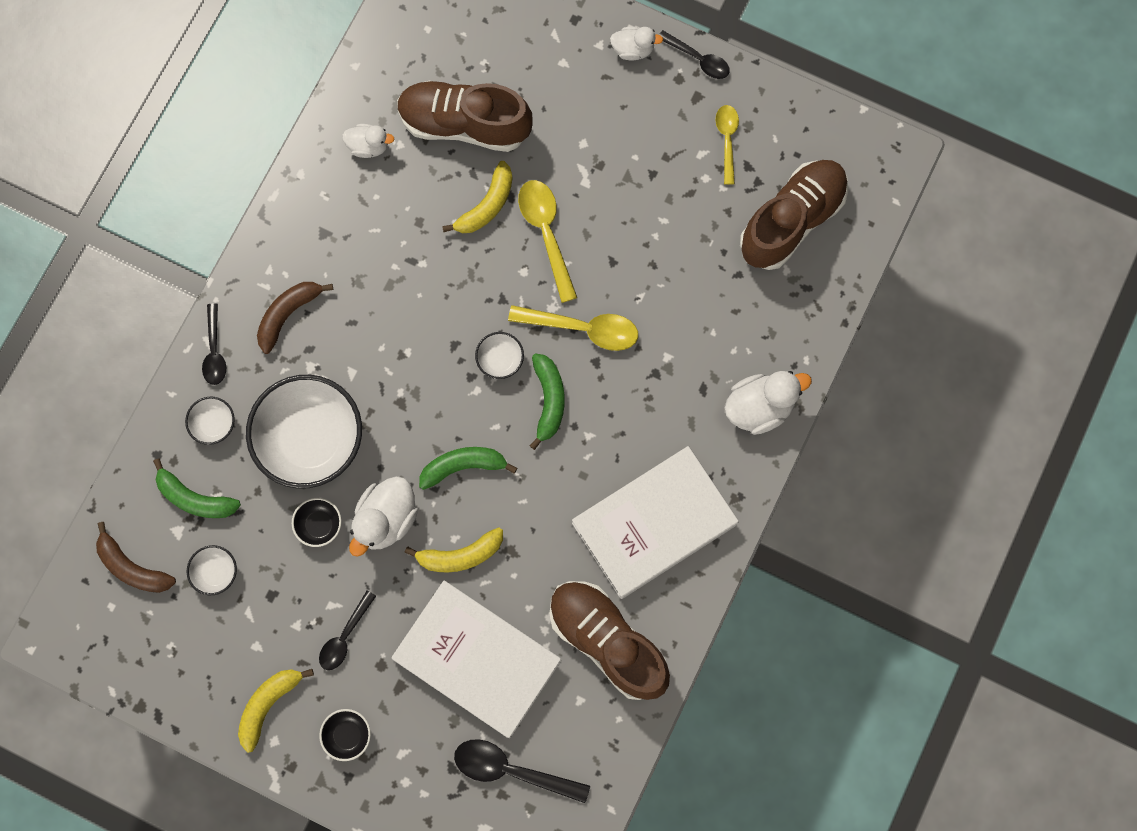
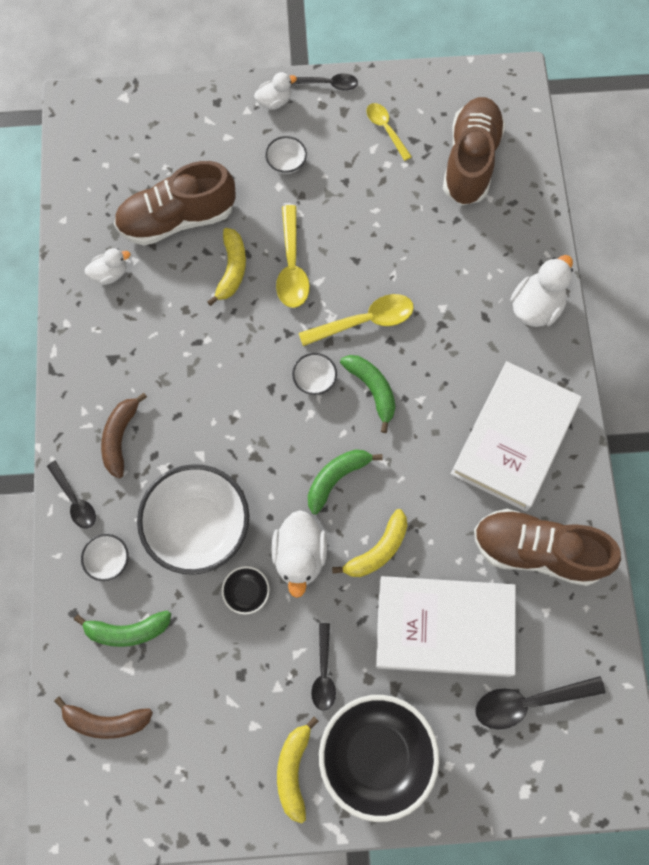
camera: 30 degrees left, 5 degrees down
white bowl [187,545,237,595] -> white bowl moved to [265,136,307,174]
black bowl [319,709,371,761] -> black bowl [319,695,439,822], size x2.32
yellow spoon [518,180,577,303] -> yellow spoon turned 135 degrees counterclockwise [276,205,310,308]

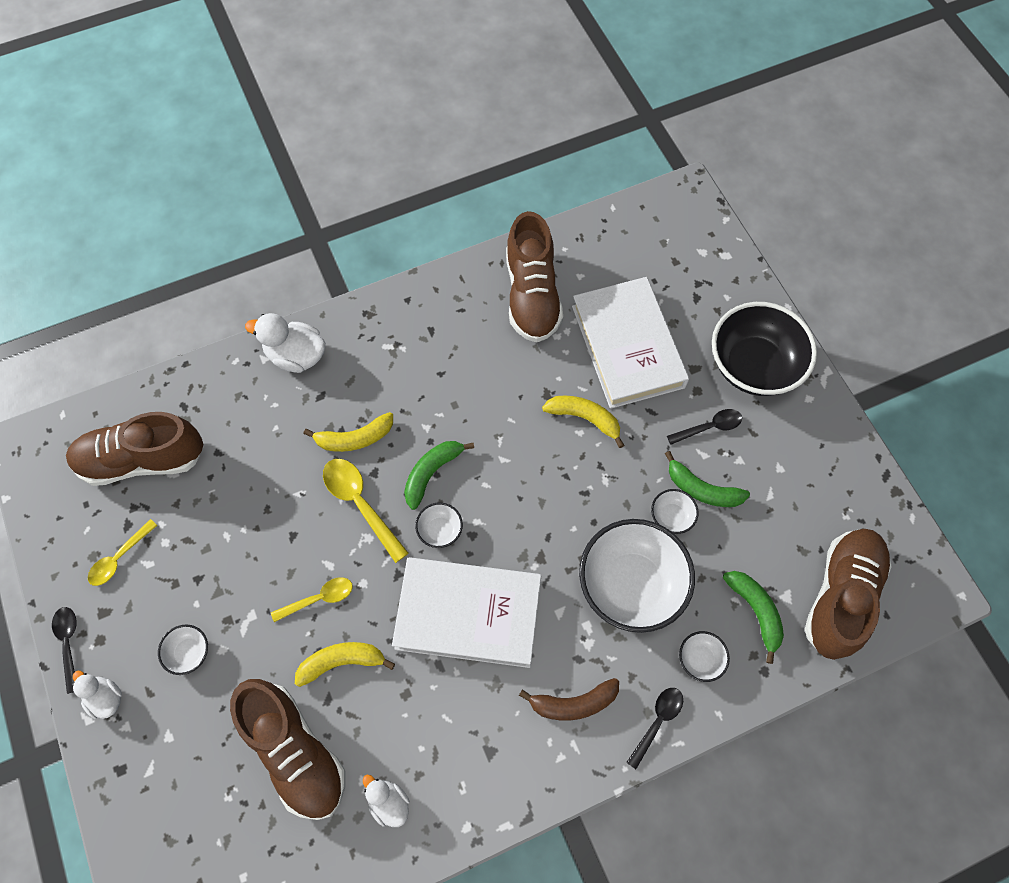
camera: 110 degrees left, 5 degrees down
brown banana [54,696,153,739] -> brown shoe [805,529,892,660]
black bowl [222,566,270,615] -> white bowl [651,489,699,534]
white duck [271,510,327,598] -> none
yellow spoon [276,205,310,308] -> yellow spoon [271,577,353,622], size x0.65
yellow banana [277,717,319,823] -> yellow banana moved to [303,412,393,452]
green banana [308,449,383,514] -> green banana moved to [665,451,750,507]
white book [451,361,582,511] -> white book moved to [392,557,541,668]
black spoon [475,676,605,729] -> none

